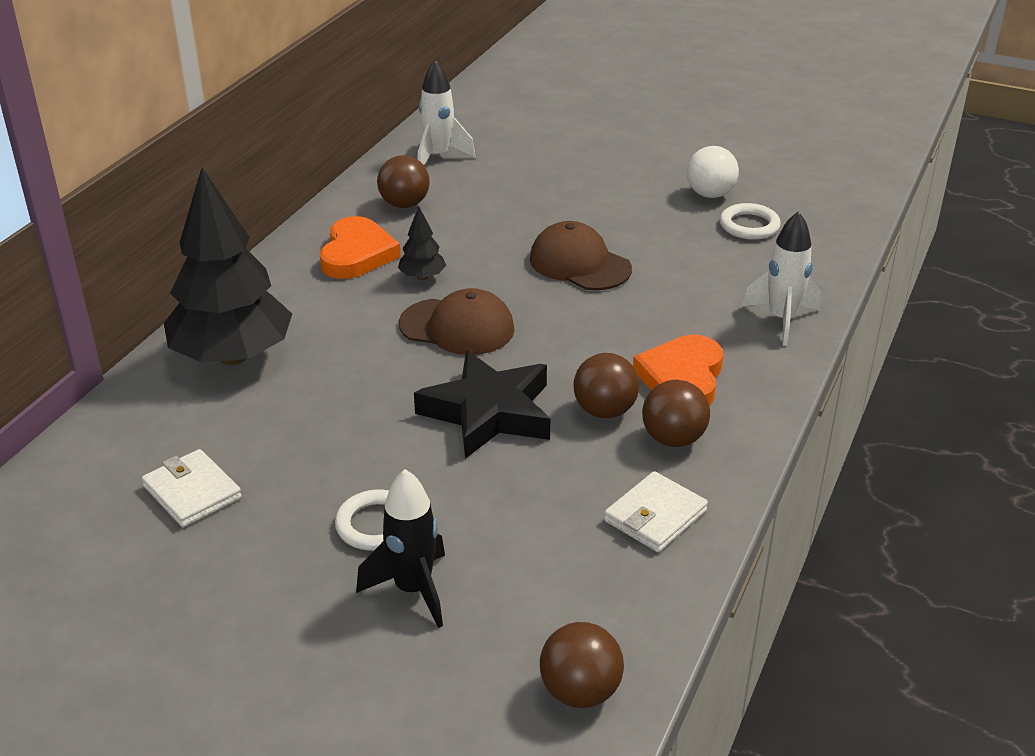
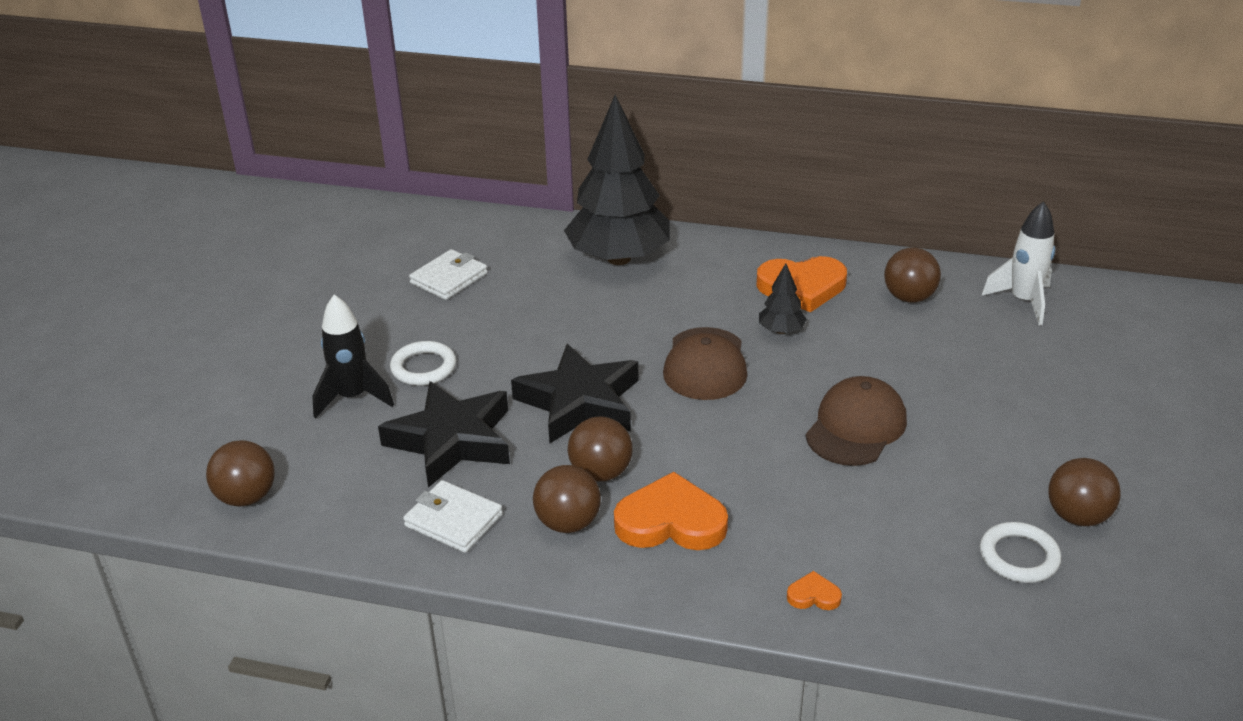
camera: 80 degrees right, 0 degrees up
white ball [687,146,739,198] -> brown ball [1049,458,1121,526]
white rocket [742,211,821,346] -> orange heart [787,571,842,610]
none -> black star [378,381,510,488]

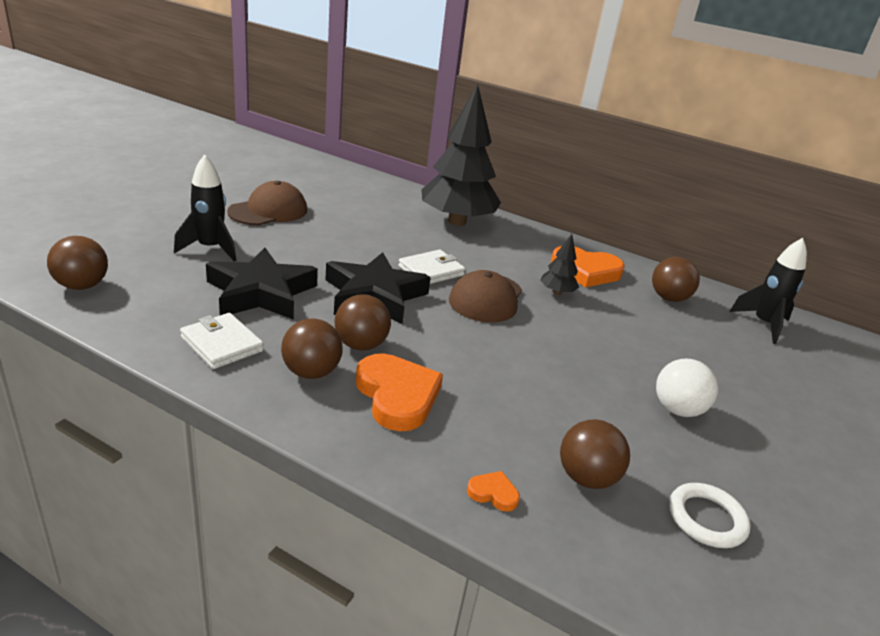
camera: 10 degrees right, 5 degrees down
white ring [390,341,456,386] -> none
white wallet [409,249,487,300] -> white wallet moved to [398,250,465,284]
orange heart [614,472,728,550] -> orange heart turned 45 degrees clockwise [356,353,443,431]
brown cap [805,376,907,466] -> brown cap moved to [227,181,307,225]
white rocket [982,201,1056,326] -> black rocket [729,238,807,344]
brown ball [1049,458,1121,526] -> brown ball moved to [560,419,630,489]
none -> white ball [656,359,718,417]

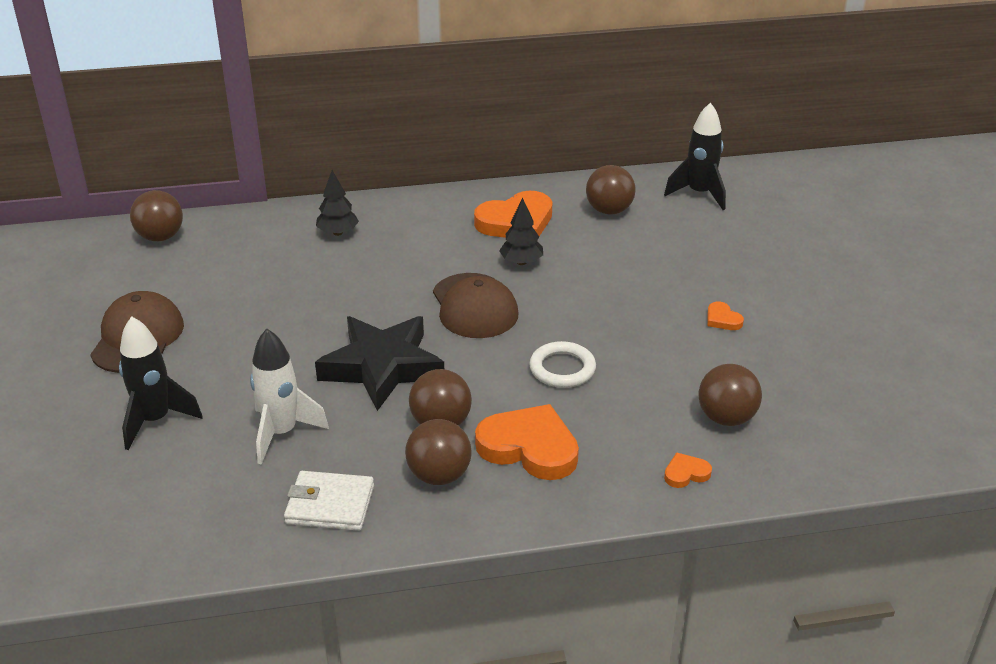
camera: 35 degrees left, 5 degrees up
brown ball [47,236,108,290] -> brown ball moved to [130,190,183,241]
black star [206,248,318,320] -> white rocket [250,328,329,465]
white wallet [398,250,465,284] -> none
black tree [422,84,501,226] -> black tree [316,170,359,236], size x0.42
white ball [656,359,718,417] -> orange heart [707,302,744,330]
white ring [669,483,750,548] -> white ring moved to [529,341,596,388]

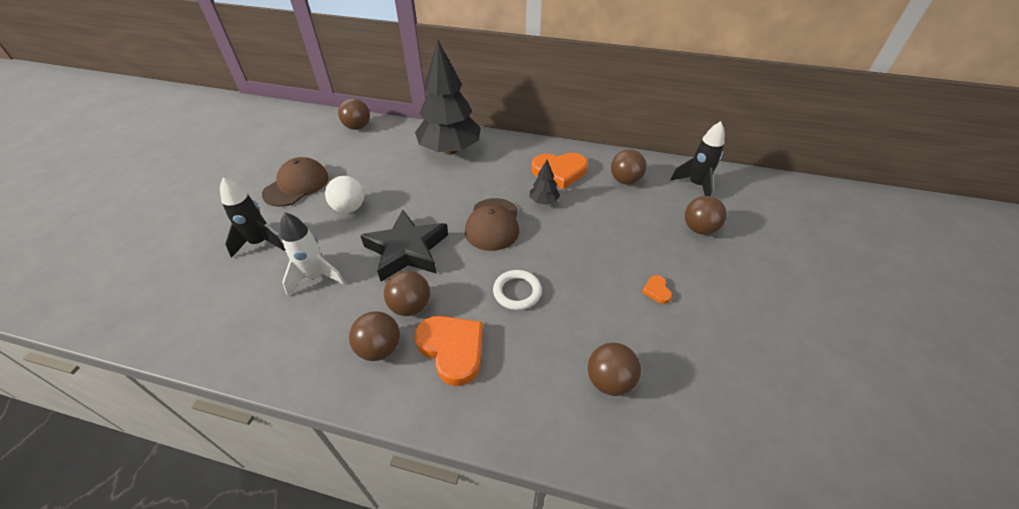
camera: 25 degrees right, 10 degrees up
white wallet [284,471,374,531] -> none
black tree [316,170,359,236] -> black tree [415,40,481,155], size x2.39
orange heart [664,452,712,488] -> none
none -> white ball [325,176,364,213]
none -> brown ball [685,196,727,235]

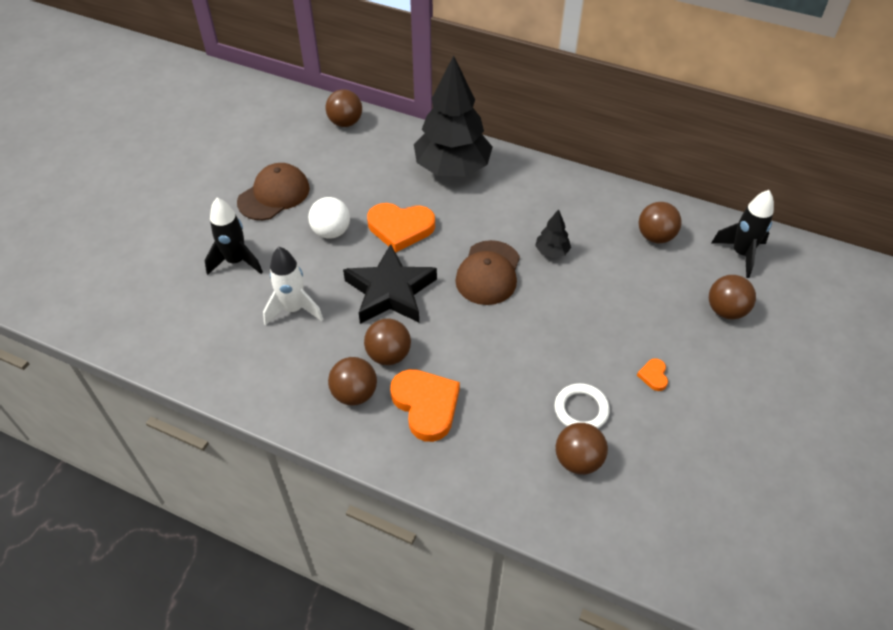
camera: 10 degrees right, 5 degrees up
white ring [493,270,542,310] -> white ring moved to [555,383,610,429]
orange heart [531,153,588,189] -> orange heart moved to [367,203,435,252]

